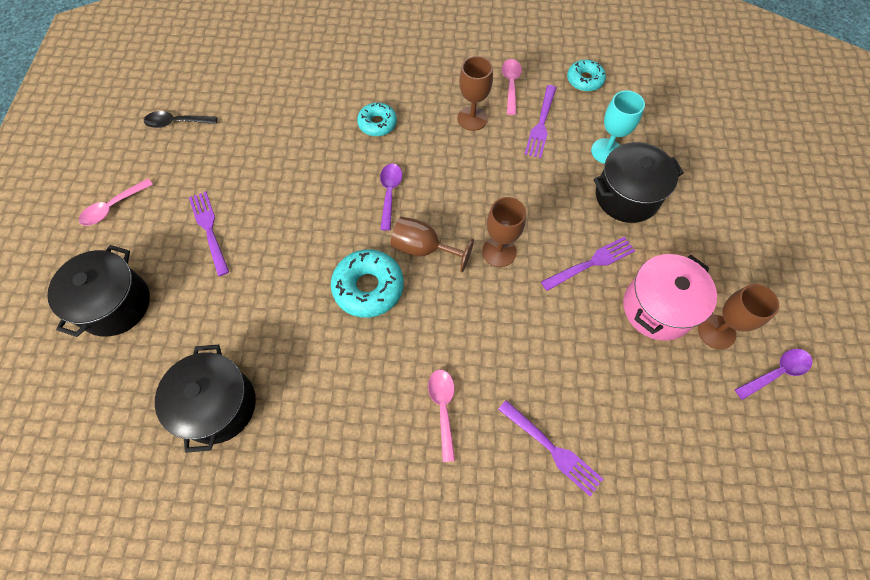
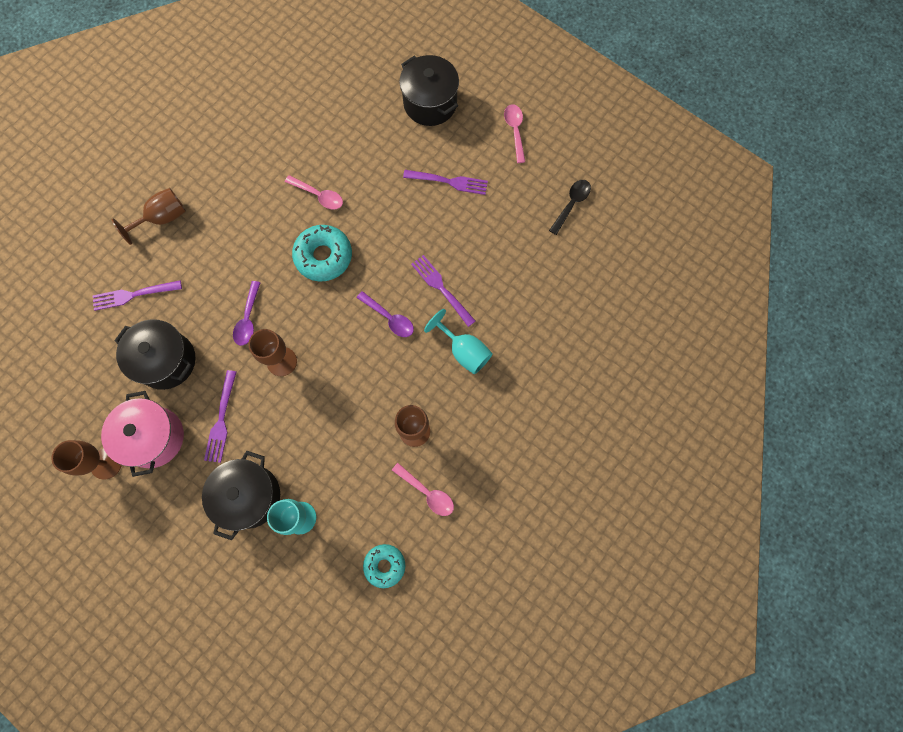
camera: 125 degrees right, 10 degrees up
black pot [155,345,256,453] -> black pot moved to [114,319,196,390]
turquoise donut [357,102,397,136] -> turquoise goblet [424,309,493,374]
brown goblet [391,216,474,273] -> brown goblet moved to [111,188,186,245]
pink spoon [428,369,455,462] -> pink spoon moved to [285,175,343,210]
purple fork [525,85,556,158] -> purple fork moved to [411,255,475,327]
purple spoon [735,349,812,400] -> purple spoon moved to [233,281,261,346]

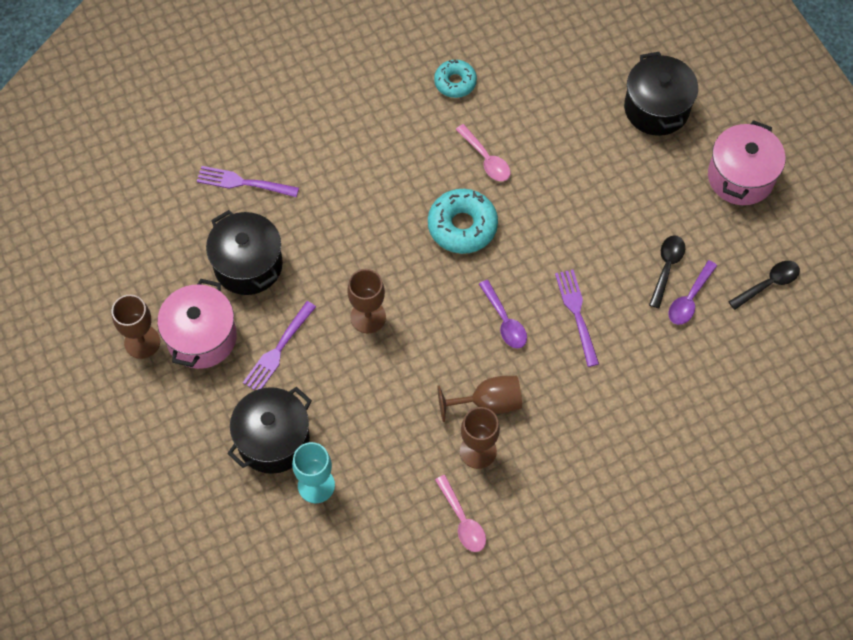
camera: 25 degrees right, 10 degrees down
brown goblet [111,188,186,245] -> brown goblet moved to [437,376,522,422]
purple spoon [233,281,261,346] -> purple spoon moved to [668,260,717,325]
turquoise donut [363,544,405,588] -> turquoise donut moved to [434,60,477,98]
purple fork [403,170,488,195] -> none
turquoise goblet [424,309,493,374] -> none
pink spoon [504,104,525,163] -> pink pot [708,120,786,205]
none -> black spoon [649,235,685,308]

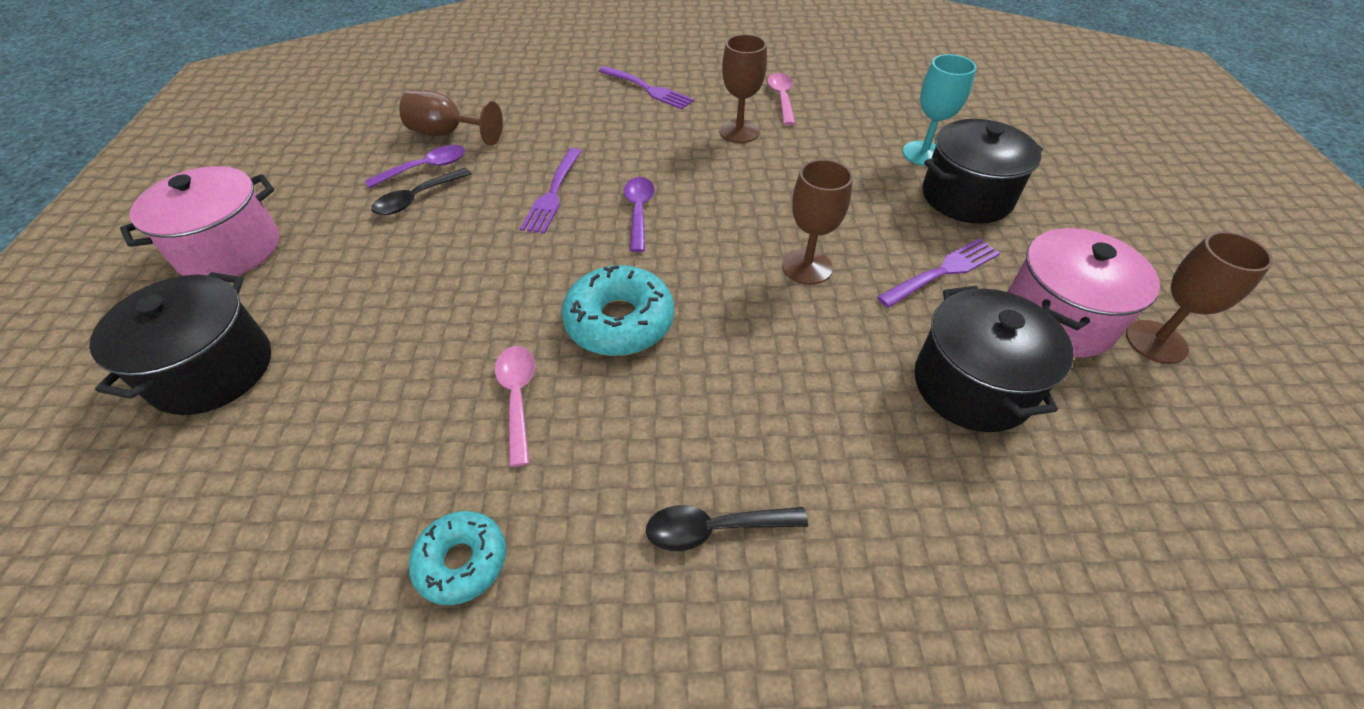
camera: 155 degrees left, 15 degrees down
purple fork [197,166,299,197] -> purple fork moved to [599,66,694,110]
brown goblet [437,376,522,422] -> brown goblet moved to [399,90,503,146]
black spoon [728,261,800,310] -> black spoon moved to [646,505,808,551]

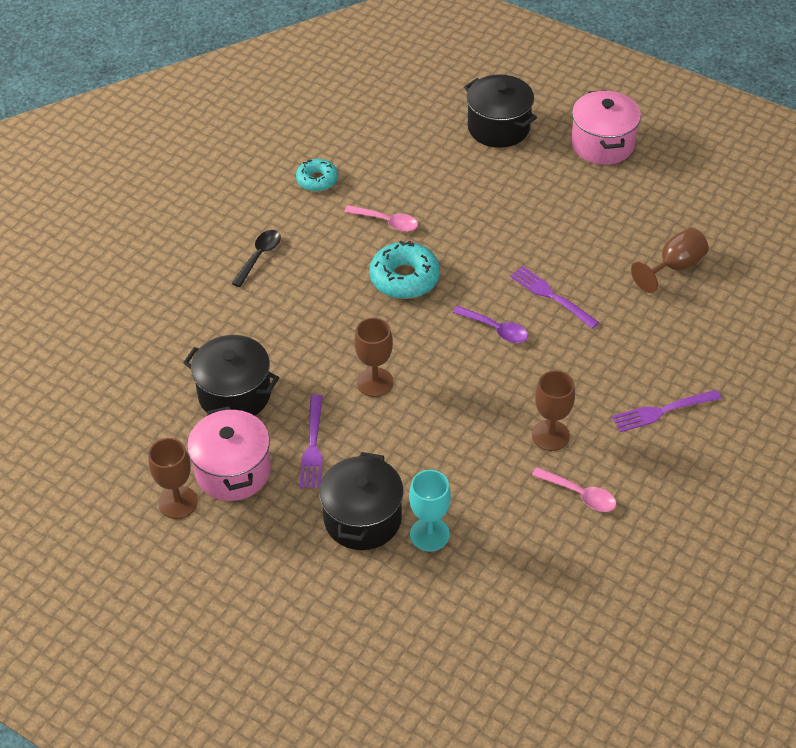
camera: 125 degrees right, 0 degrees up
purple spoon [365,145,465,188] -> none
black spoon [371,168,471,215] -> none

